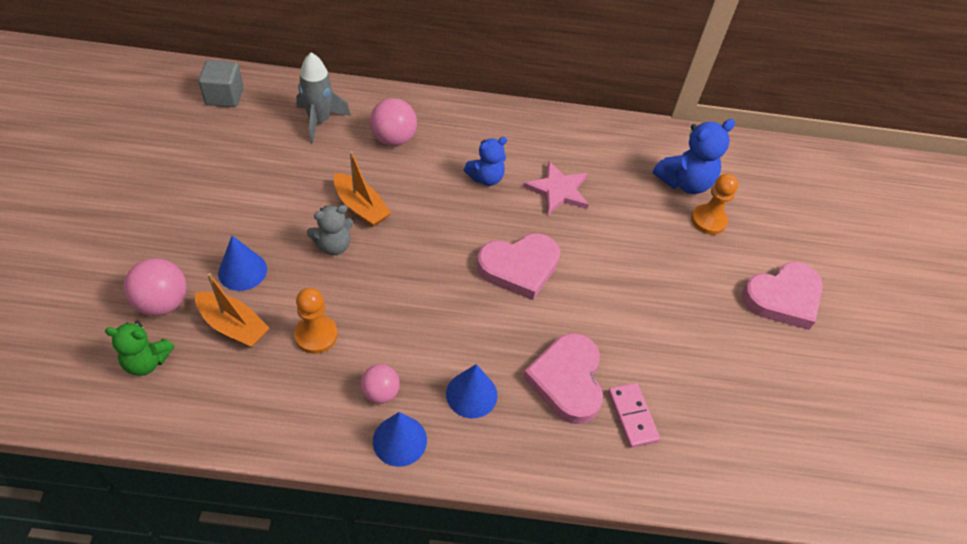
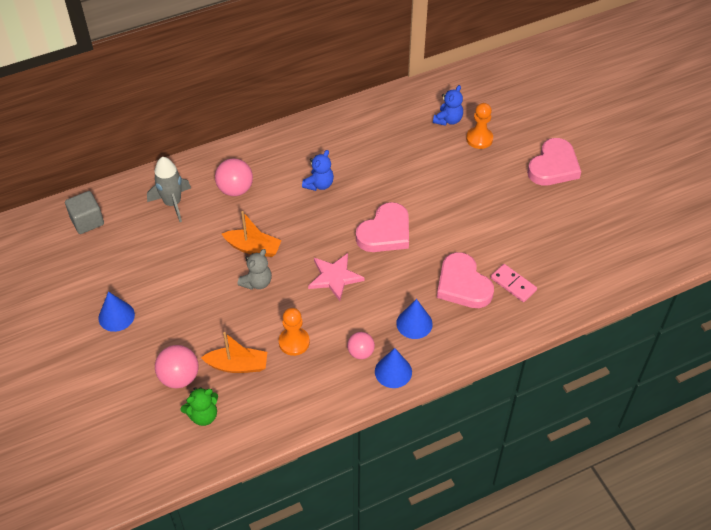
camera: 25 degrees left, 0 degrees up
blue cone [218,236,267,291] -> blue cone moved to [98,291,135,332]
pink star [523,161,589,215] -> pink star moved to [308,253,365,301]
blue teddy bear [653,119,735,194] -> blue teddy bear [433,85,463,126], size x0.65

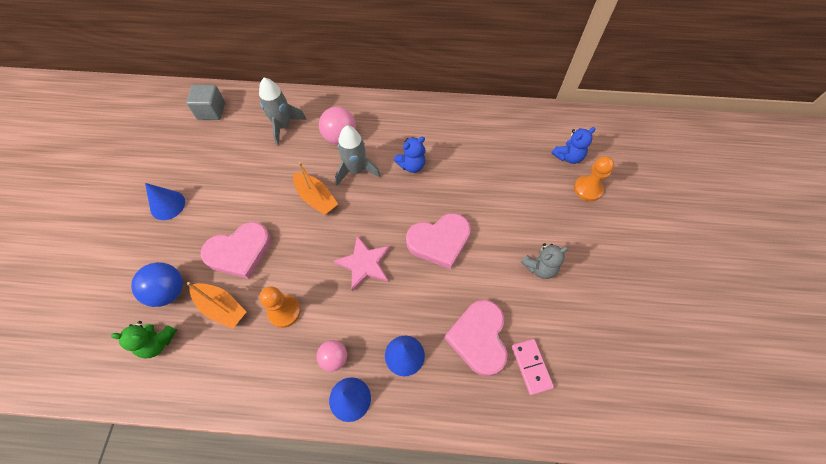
camera: 30 degrees right, 10 degrees up
pink ball [155,345,199,388] -> blue ball [131,262,183,307]
grey teddy bear [238,249,272,290] -> grey teddy bear moved to [521,243,569,279]
pink heart [527,138,581,186] -> pink heart moved to [201,222,271,279]
none -> grey rocket [335,126,381,186]

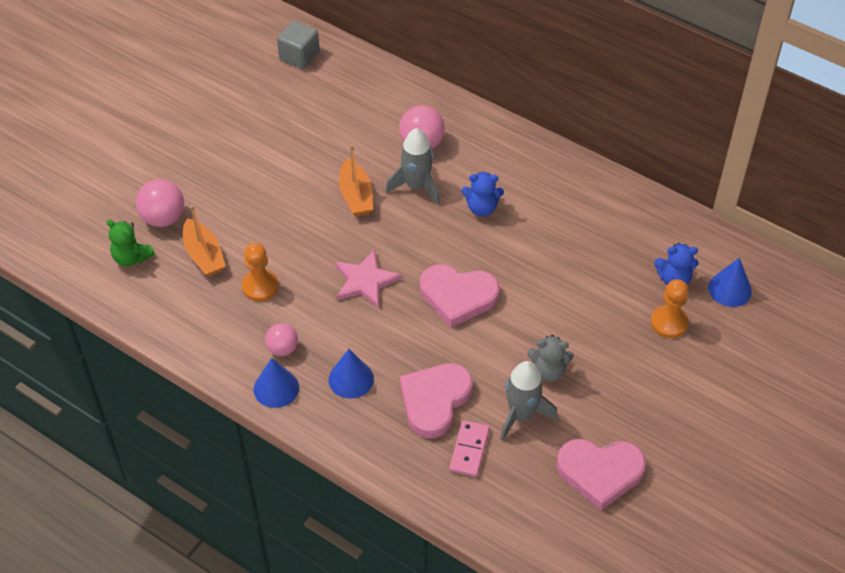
camera: 30 degrees right, 10 degrees down
blue ball [131,262,183,307] -> pink ball [136,179,184,227]
blue cone [145,183,185,220] -> blue cone moved to [708,258,752,307]
pink heart [201,222,271,279] -> pink heart moved to [556,439,646,510]
grey rocket [259,78,307,146] -> grey rocket moved to [500,361,558,441]

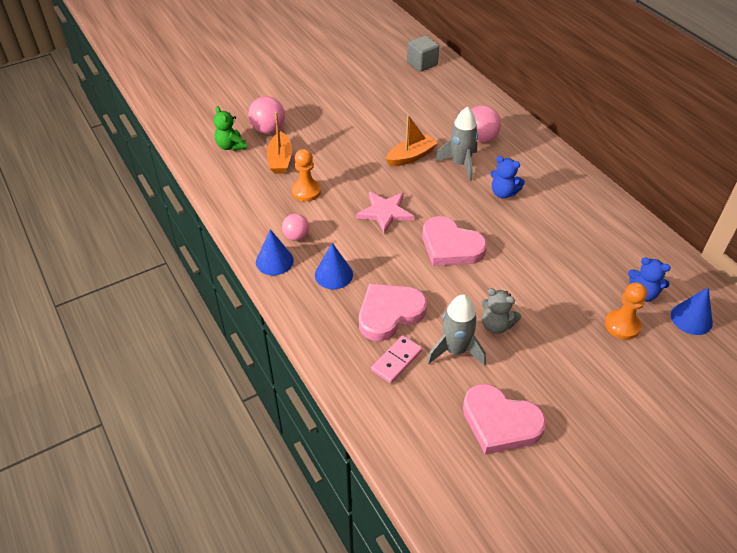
camera: 25 degrees right, 5 degrees down
orange boat [339,145,373,216] -> orange boat turned 135 degrees counterclockwise [386,115,438,166]

